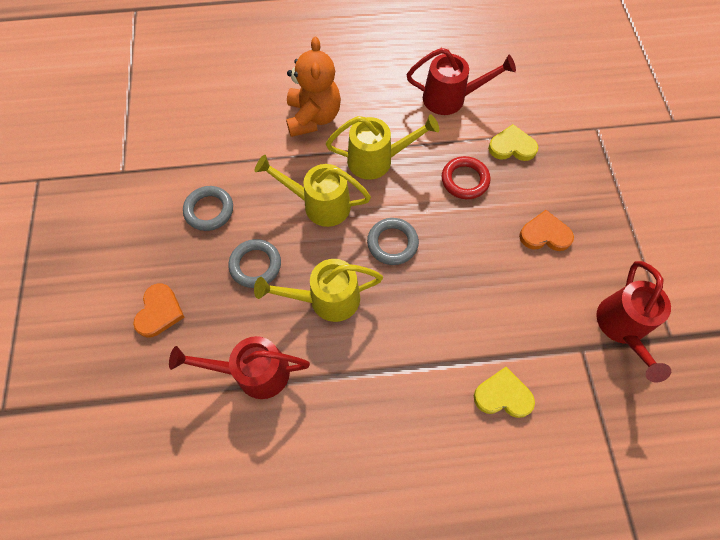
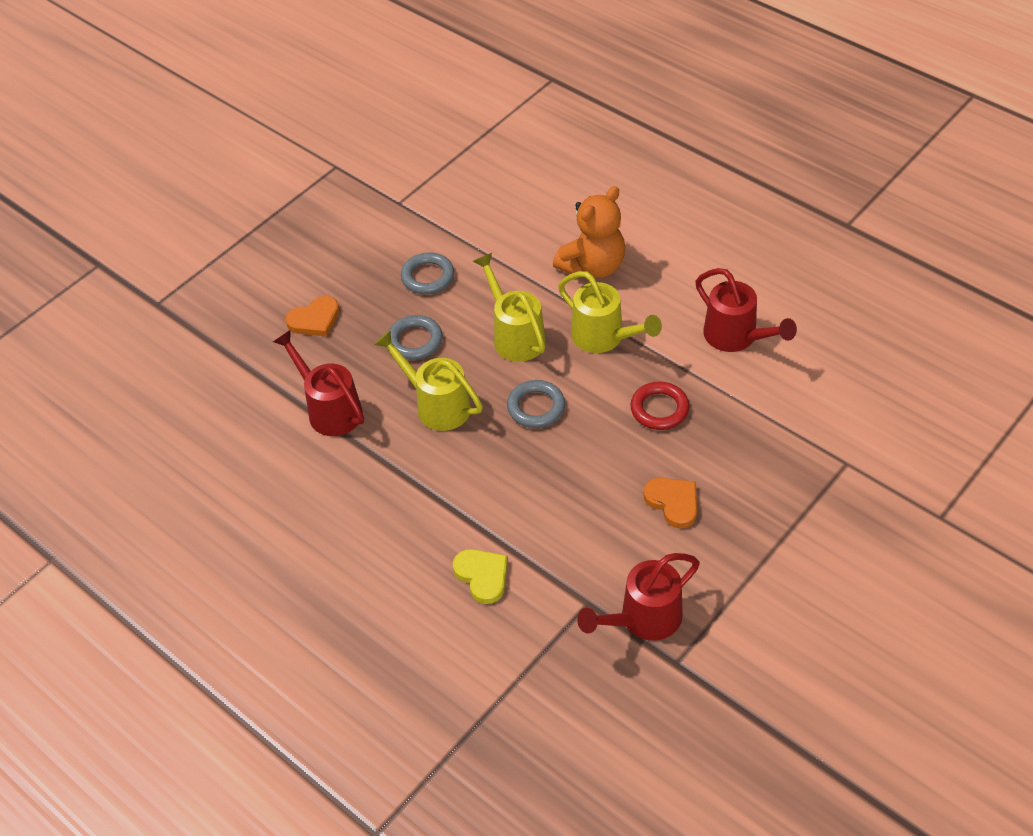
camera: 50 degrees right, 15 degrees down
yellow heart [488,124,538,161] -> none

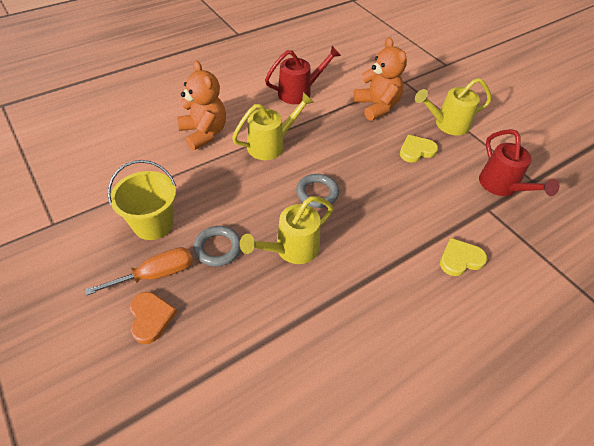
camera: 80 degrees left, 0 degrees up
red watering can [273,330,364,436] -> none
grey ring [401,253,454,294] -> yellow bucket [108,160,176,240]
yellow watering can [473,253,546,362] -> yellow watering can moved to [415,78,491,136]
red ring [630,382,690,430] -> none
orange heart [643,478,697,528] -> yellow heart [400,135,438,163]
none -> orange screwdriver [85,247,193,296]
none -> orange teddy bear [353,37,407,121]

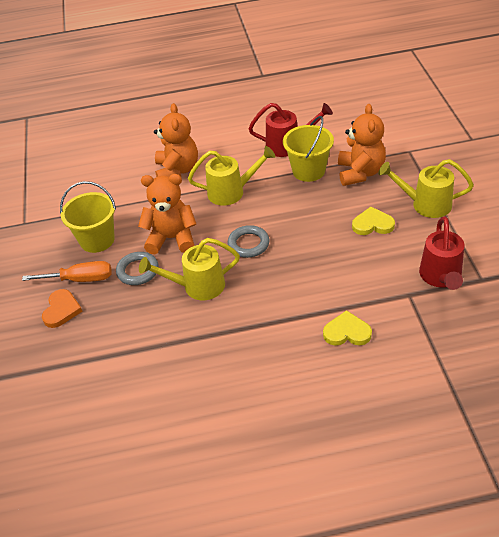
camera: 30 degrees right, 5 degrees down
none -> orange teddy bear [138,174,196,254]
none -> yellow bucket [283,116,334,182]

